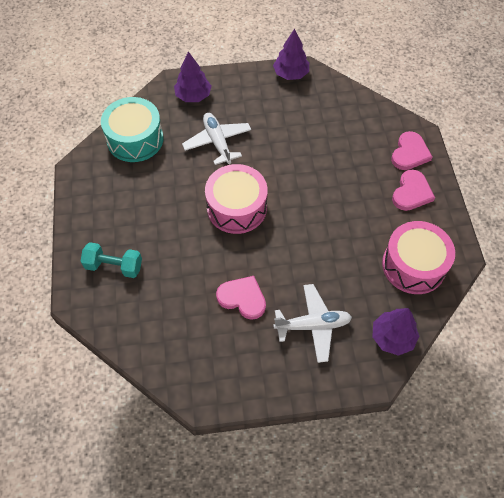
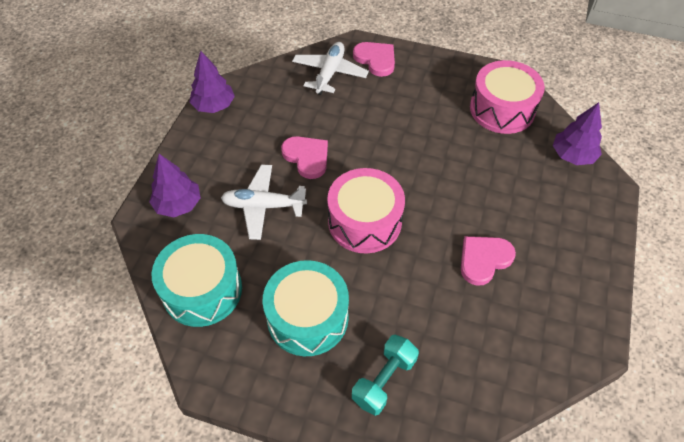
camera: 65 degrees left, 5 degrees down
white plane [273,284,352,363] -> white plane moved to [292,42,369,95]
pink heart [392,170,435,211] -> pink heart moved to [281,136,328,179]
none -> turquoise drum [263,260,349,356]

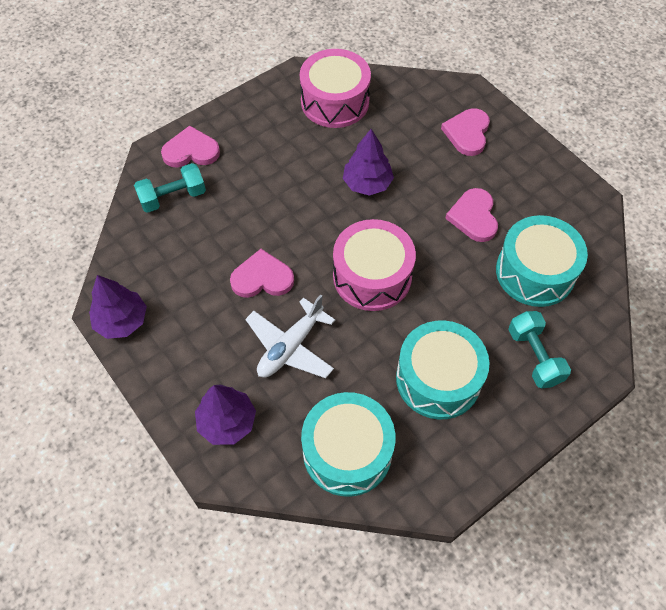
camera: 55 degrees left, 5 degrees up
white plane [292,42,369,95] -> turquoise dumbbell [134,163,206,213]
purple tree [553,102,602,165] -> purple tree moved to [343,129,394,196]
none -> pink heart [441,108,490,156]
none -> turquoise drum [496,215,588,307]

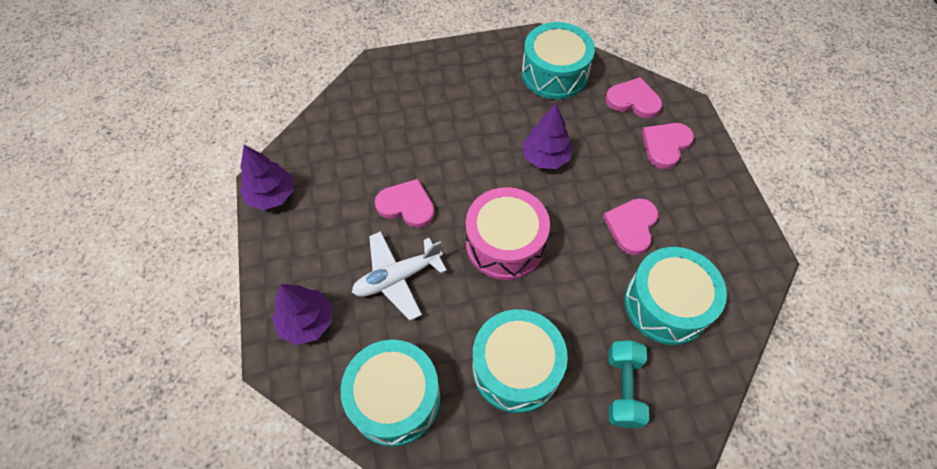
camera: 25 degrees right, 0 degrees up
turquoise dumbbell [134,163,206,213] -> none
pink heart [161,126,220,167] -> pink heart moved to [605,77,662,118]
pink drum [300,49,371,128] -> turquoise drum [522,22,595,99]

